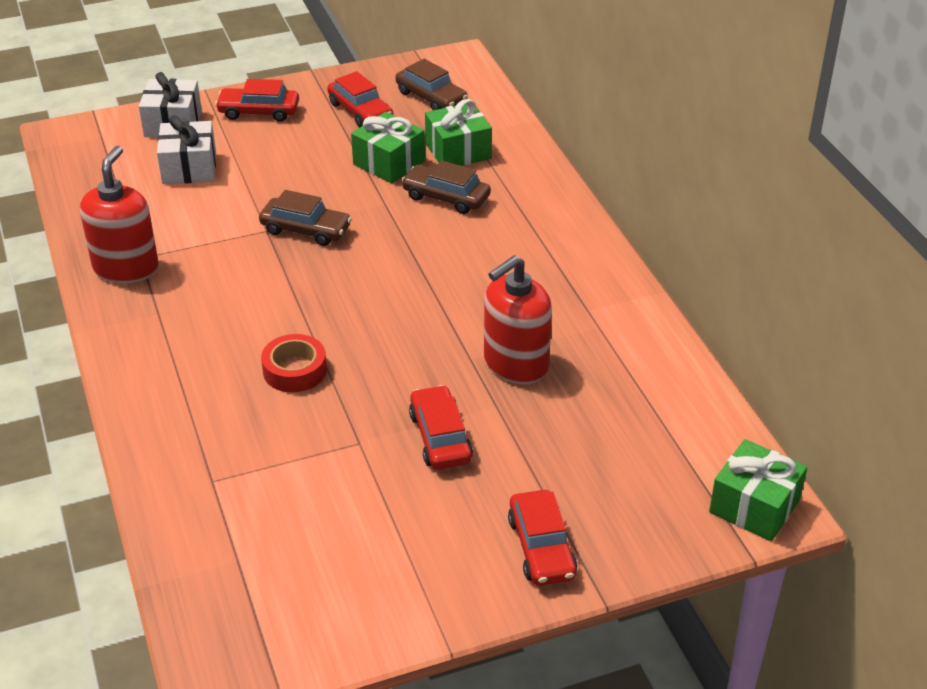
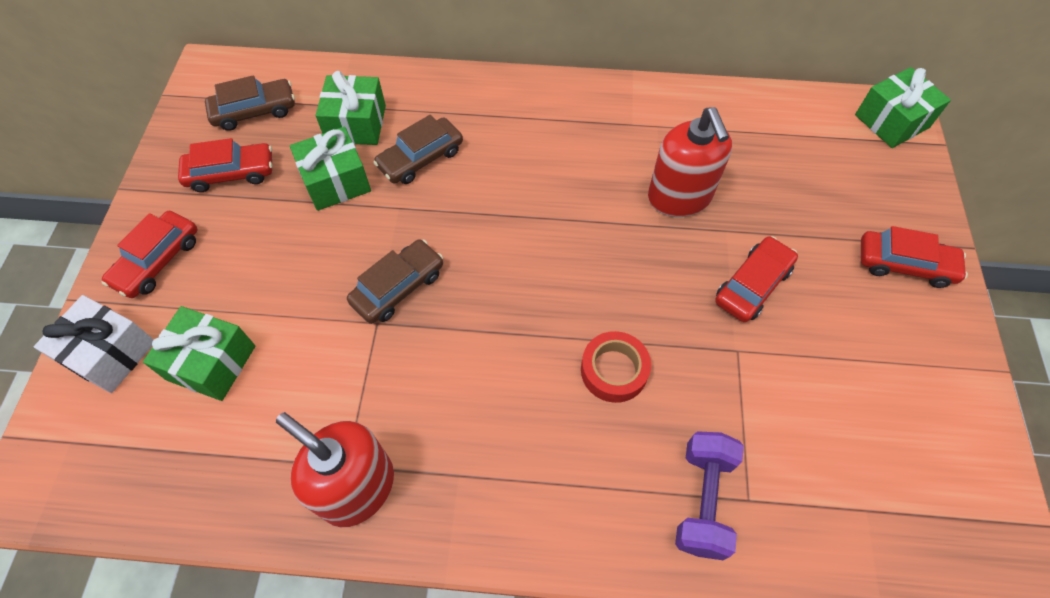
camera: 65 degrees left, 20 degrees up
white gift [157,115,216,184] -> green gift [143,306,255,401]
red car [409,385,473,470] -> red car turned 120 degrees clockwise [715,236,798,322]
none -> purple dumbbell [675,431,744,560]

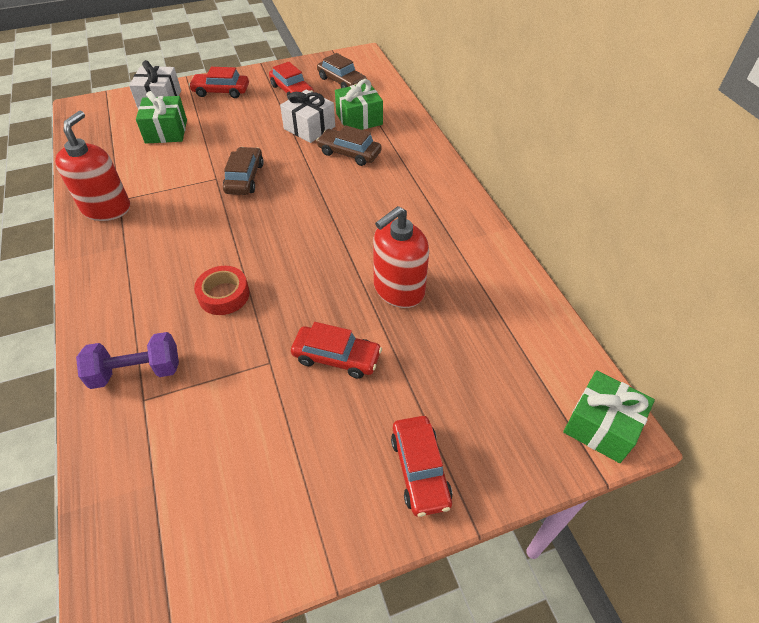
camera: 65 degrees right, 10 degrees down
green gift [290,127,371,211] -> white gift [280,89,335,143]
brown car [347,239,443,324] -> brown car turned 105 degrees counterclockwise [223,147,264,195]

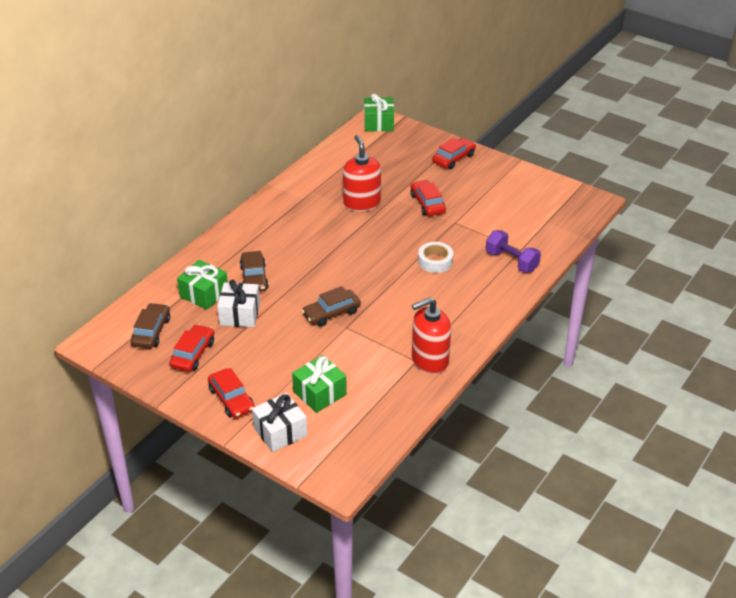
camera: 125 degrees left, 10 degrees down
red tape [194,266,249,315] -> white tape [418,242,453,273]
red soap dispenser [373,206,429,308] -> red soap dispenser turned 120 degrees counterclockwise [343,135,381,212]

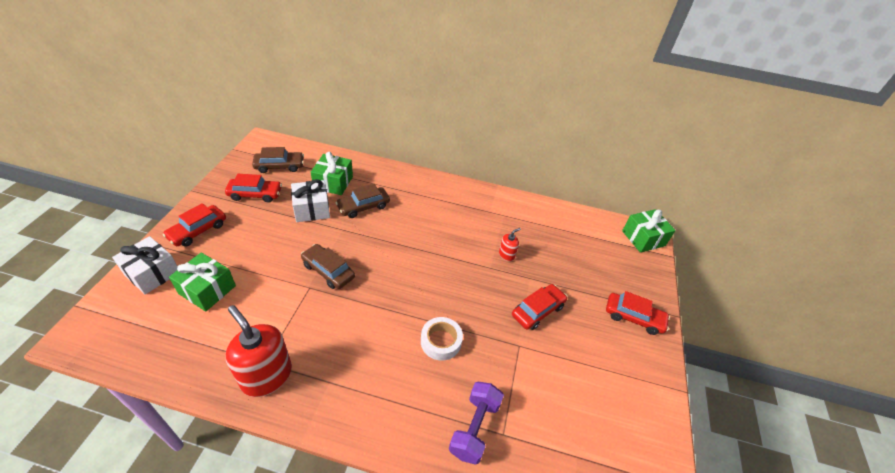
camera: 65 degrees right, 5 degrees up
red soap dispenser [343,135,381,212] -> red soap dispenser [499,228,521,261], size x0.47

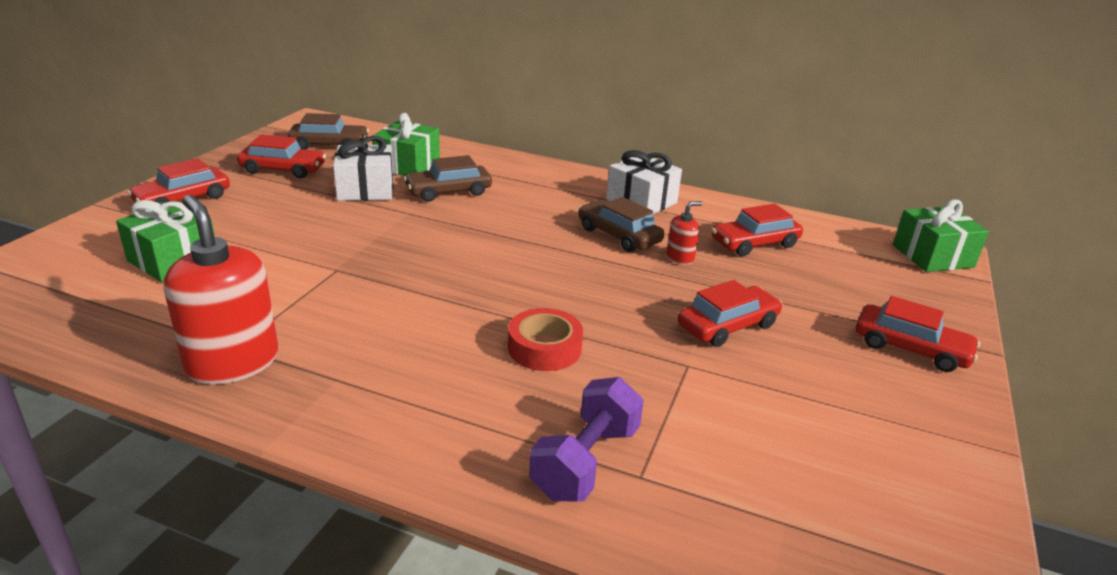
camera: 10 degrees right, 15 degrees down
white gift [112,236,178,295] -> white gift moved to [606,150,682,214]
brown car [301,244,355,289] -> brown car moved to [578,197,664,252]
white tape [421,317,463,361] -> red tape [508,308,583,371]
none -> red car [712,204,803,256]

